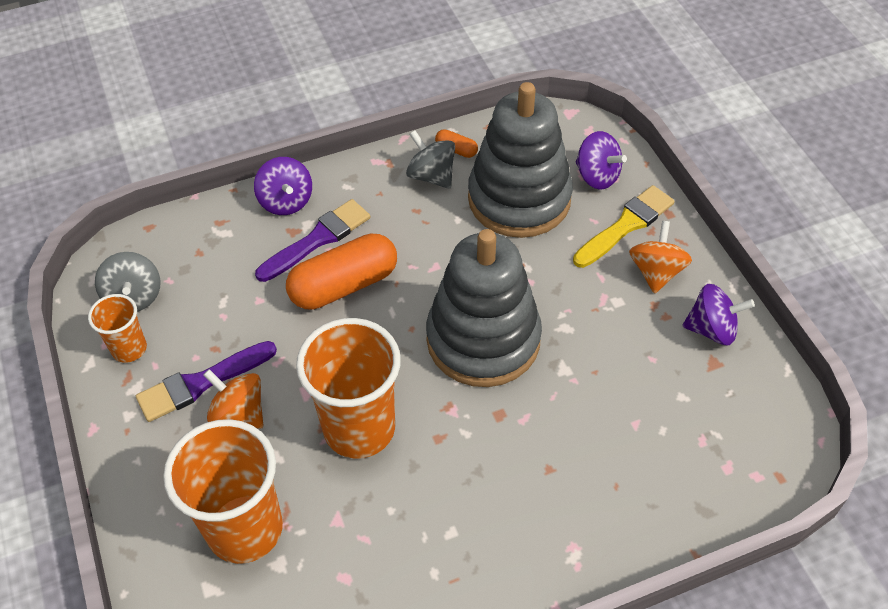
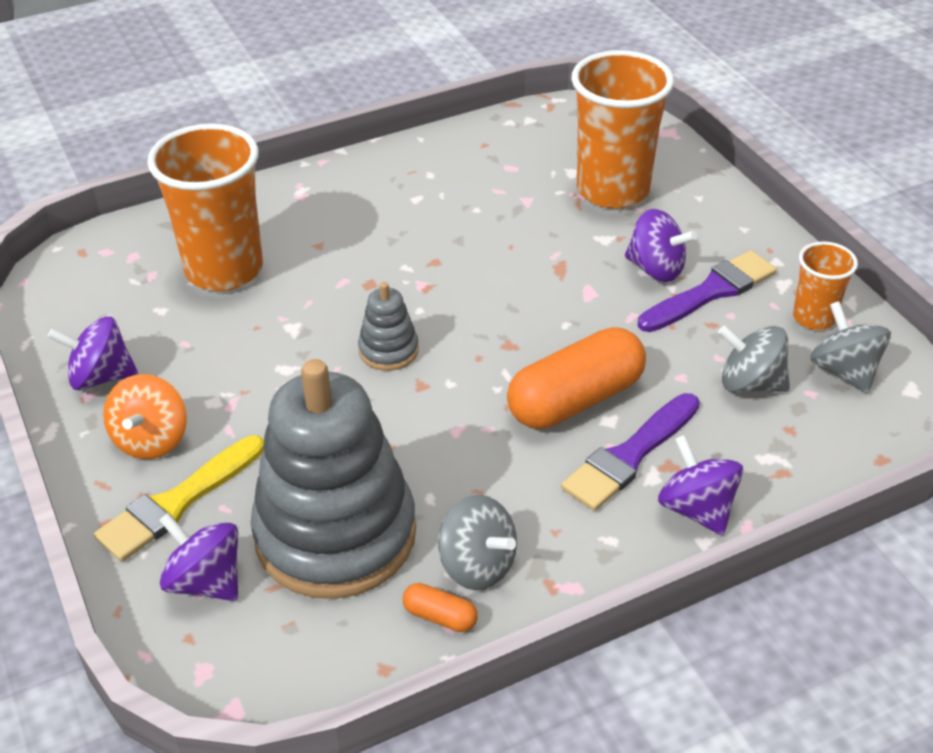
camera: 175 degrees right, 10 degrees down
orange spinning top [203,369,264,429] -> purple spinning top [625,209,697,282]
orange cup [296,318,401,459] -> orange cup moved to [147,123,263,291]
grey stacking toy [426,229,542,387] -> grey stacking toy [358,282,419,371], size x0.43
none -> grey spinning top [718,325,790,393]

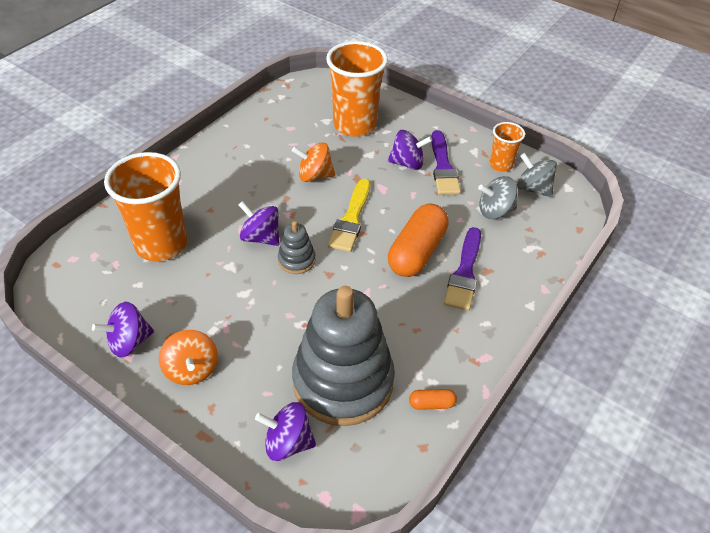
camera: 30 degrees left, 5 degrees up
yellow brush [94,435,264,562] -> yellow brush moved to [328,178,370,252]
grey spinning top [438,495,517,590] -> none
purple brush [638,250,777,332] -> purple brush turned 150 degrees clockwise [431,130,461,195]
purple spinning top [658,435,743,535] -> purple spinning top moved to [238,201,280,246]
none -> orange spinning top [292,142,336,182]

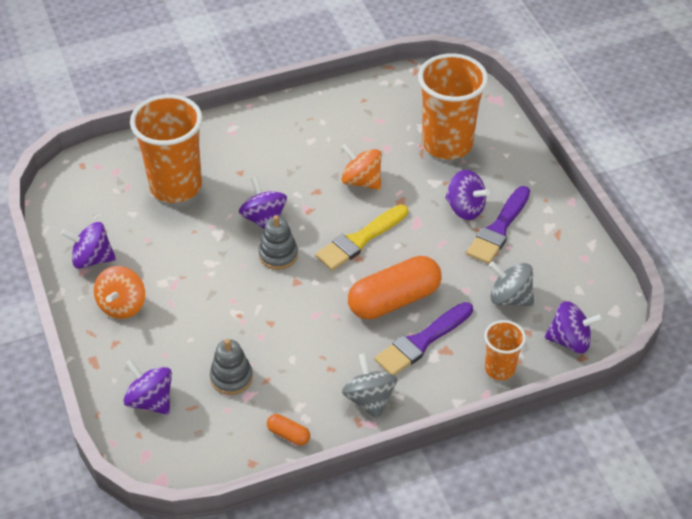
camera: 35 degrees right, 0 degrees up
grey stacking toy [292,286,395,426] -> grey stacking toy [210,339,253,395], size x0.43
orange cup [489,122,525,172] -> orange cup moved to [484,320,526,380]
grey spinning top [517,153,557,197] -> grey spinning top moved to [342,353,397,420]
none -> purple spinning top [545,301,603,353]

